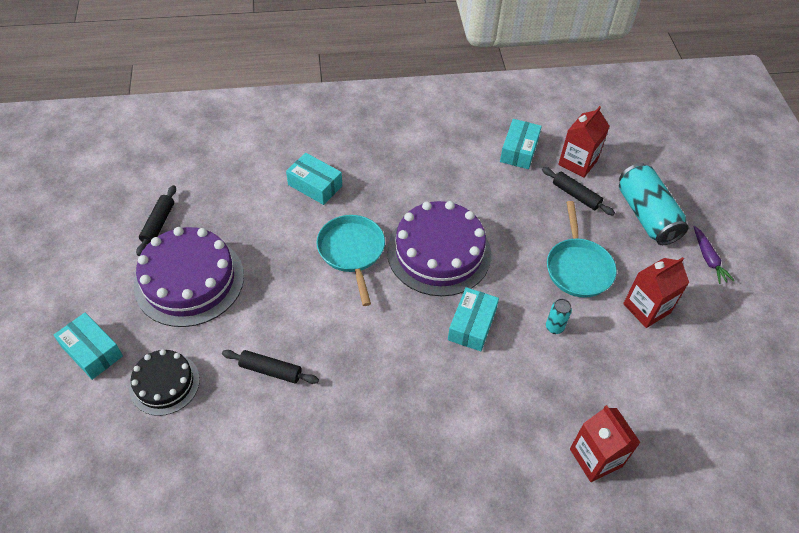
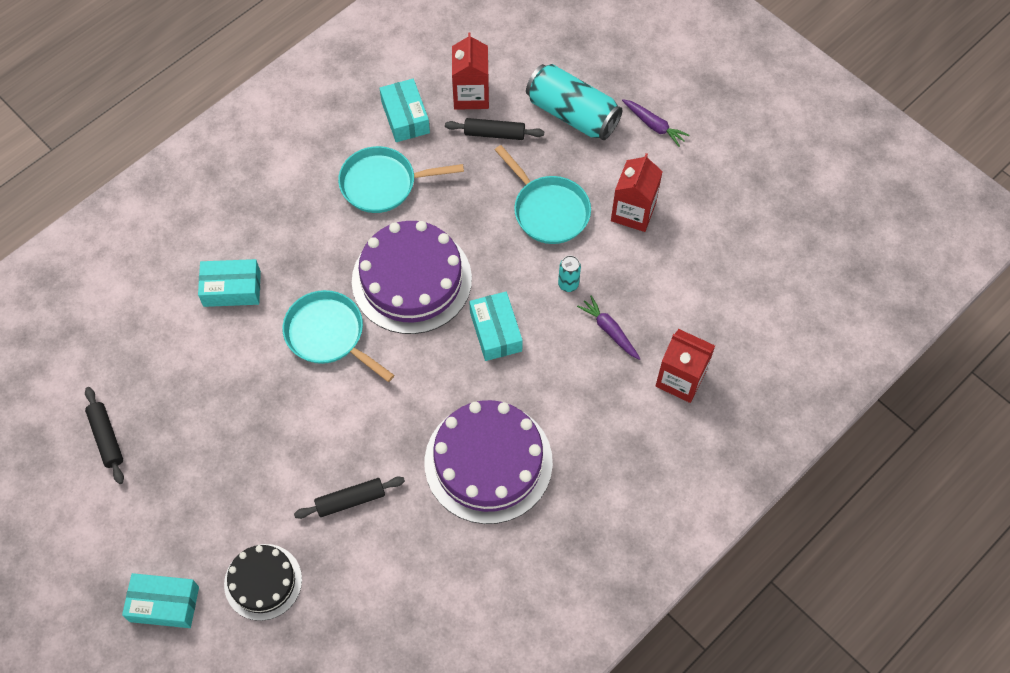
camera: 35 degrees left, 10 degrees up
purple cake [134,227,244,327] -> purple cake moved to [425,400,553,524]
none -> turquoise pan [338,146,464,213]
none -> purple carrot [577,295,641,360]

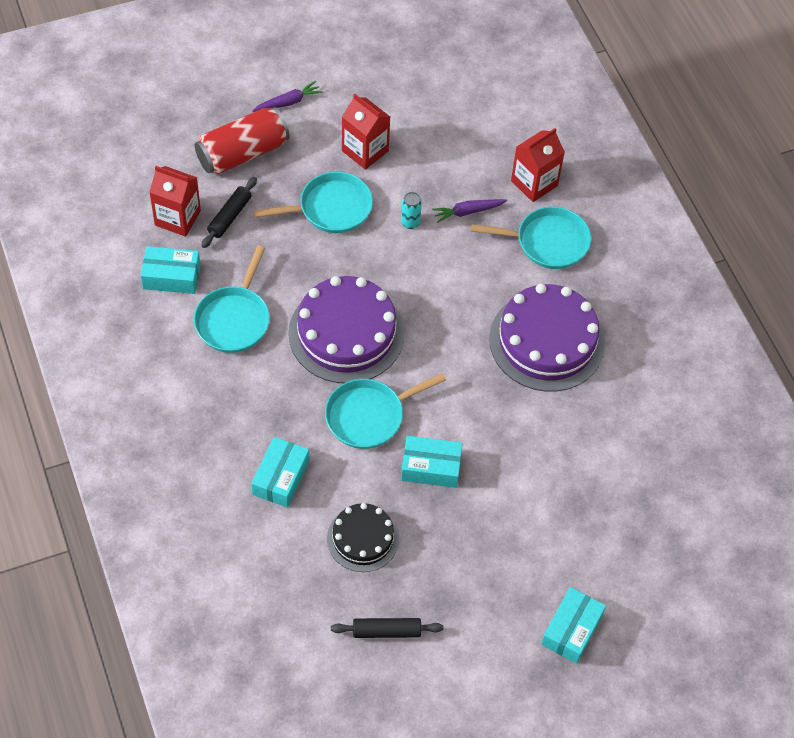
camera: 70 degrees left, 5 degrees down
black cake [224,544,302,621] -> black cake moved to [327,503,399,572]
black rolling pin [294,477,405,519] -> none
turquoise box [469,292,523,361] -> turquoise box moved to [401,436,463,488]
turquoise can [526,64,622,140] -> red can [195,107,290,174]
none -> turquoise pan [471,207,591,269]

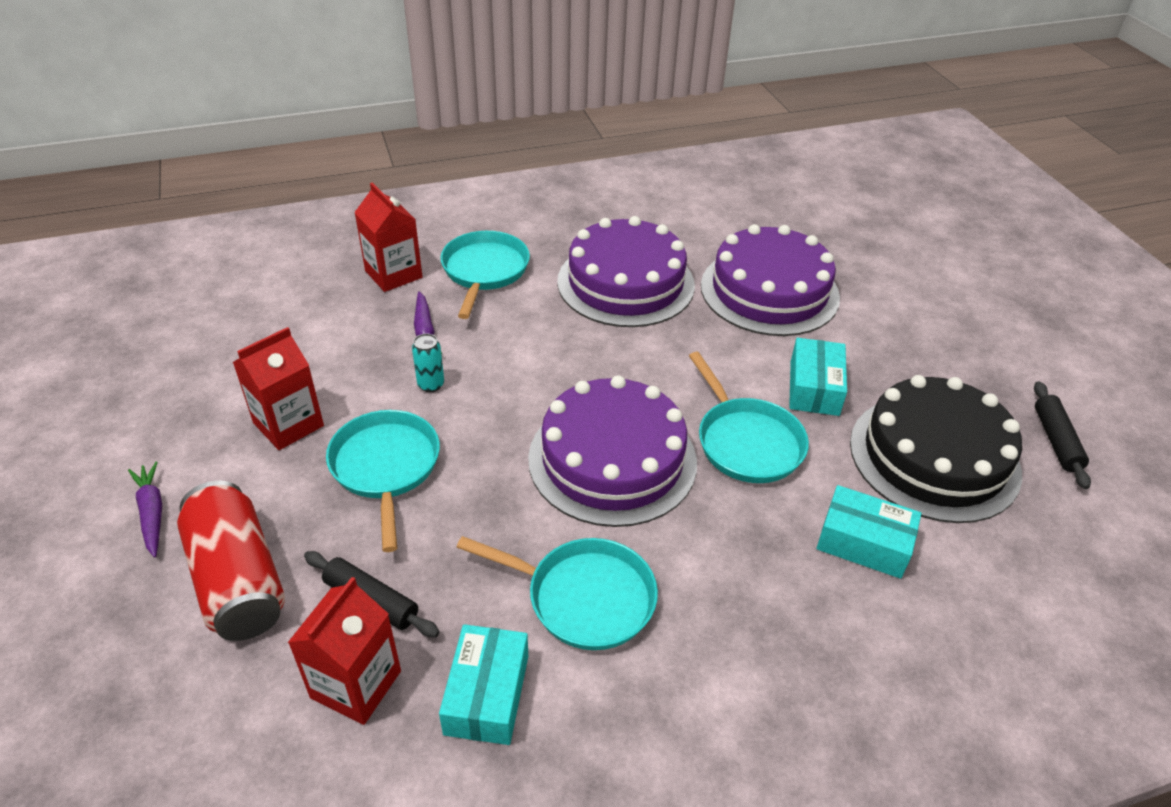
camera: 85 degrees left, 15 degrees down
black cake [327,503,399,572] -> black cake [850,375,1022,523], size x1.72
turquoise box [541,587,606,664] -> none
none -> purple cake [701,224,840,336]

